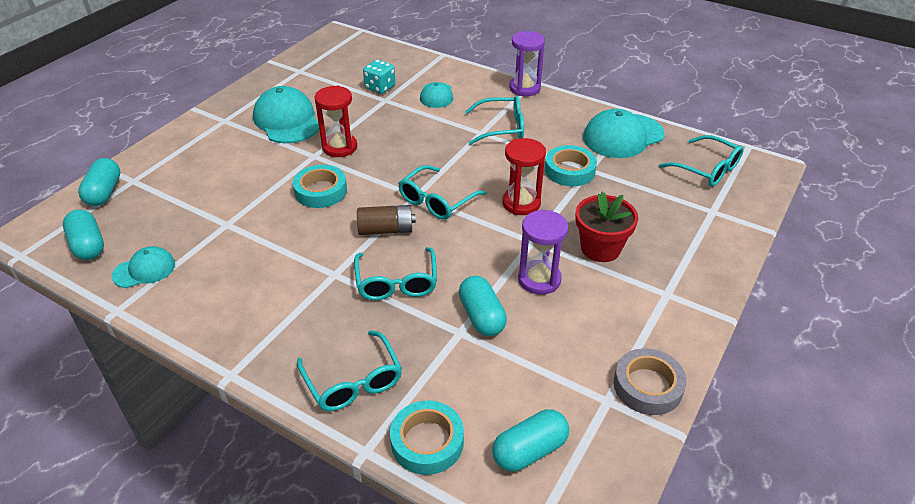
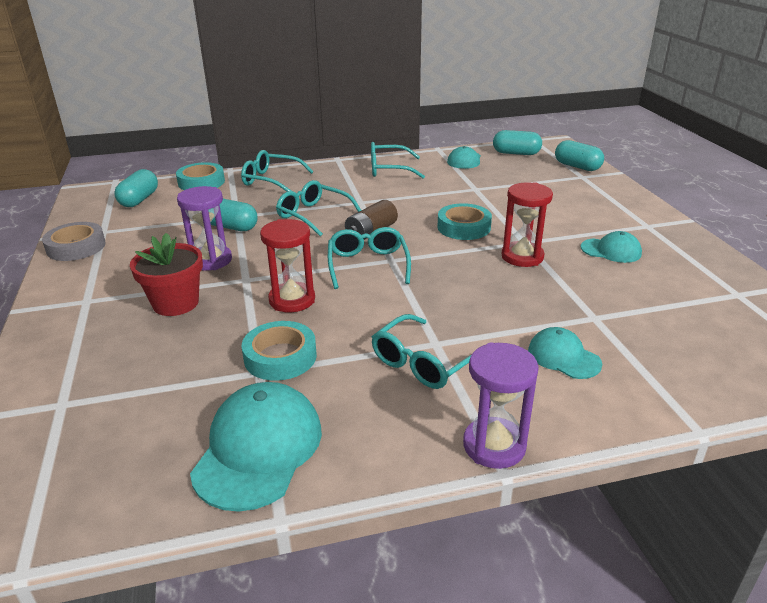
camera: 135 degrees right, 10 degrees down
turquoise cap [253,86,319,143] -> turquoise cap [581,231,642,263], size x0.57
turquoise dice [363,59,395,94] -> none
turquoise glasses [659,135,744,186] -> turquoise glasses moved to [371,142,425,179]

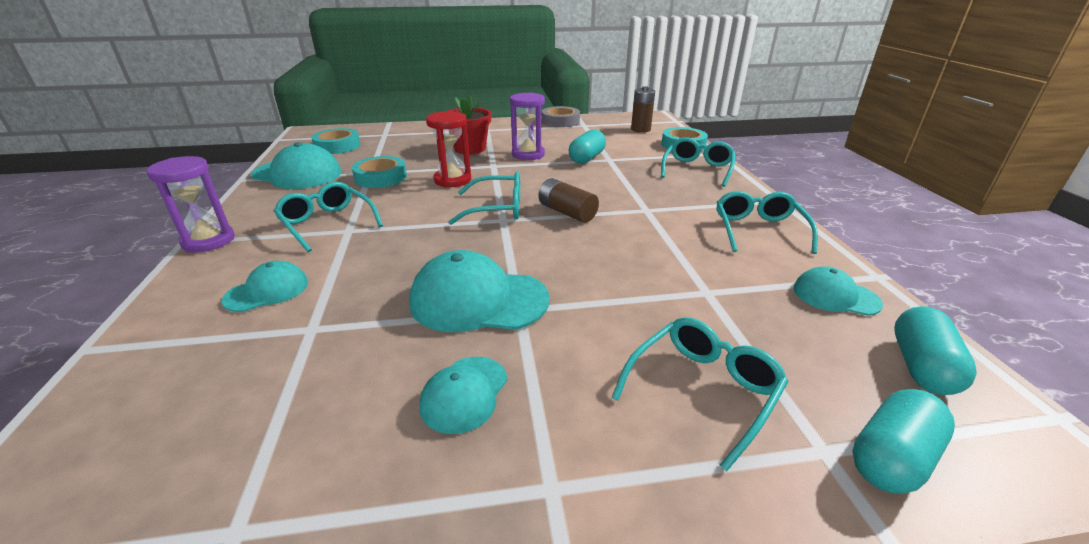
camera: 95 degrees right, 0 degrees up
turquoise capsule [114,169,158,207] -> brown battery [631,86,655,133]
turquoise glasses [276,180,361,237] -> turquoise glasses moved to [612,317,789,471]
turquoise tape [437,203,492,240] -> turquoise tape moved to [311,128,360,154]
red hourglass [502,182,553,267] -> turquoise cap [409,250,549,332]

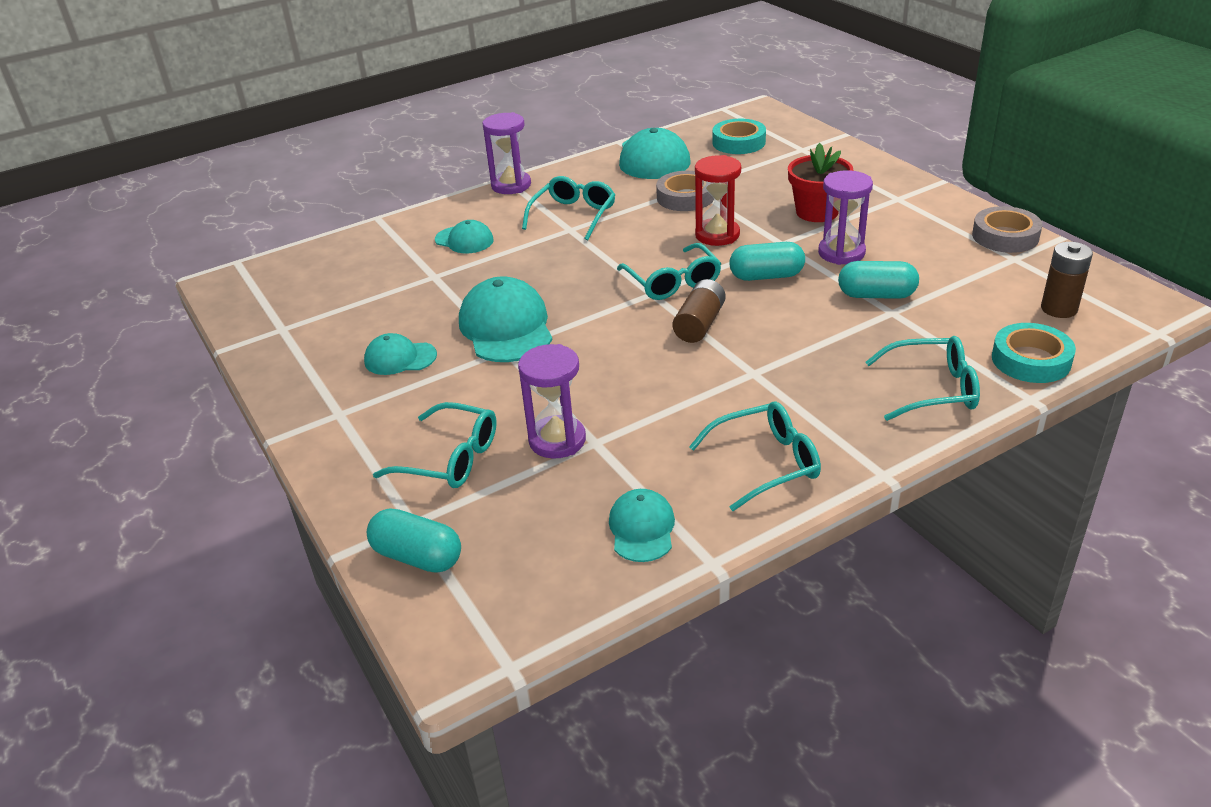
camera: 70 degrees right, 5 degrees up
turquoise tape [352,156,407,188] -> grey tape [656,171,714,211]
turquoise capsule [894,306,977,395] -> turquoise capsule moved to [730,242,805,281]
none -> purple hourglass [518,344,586,459]

